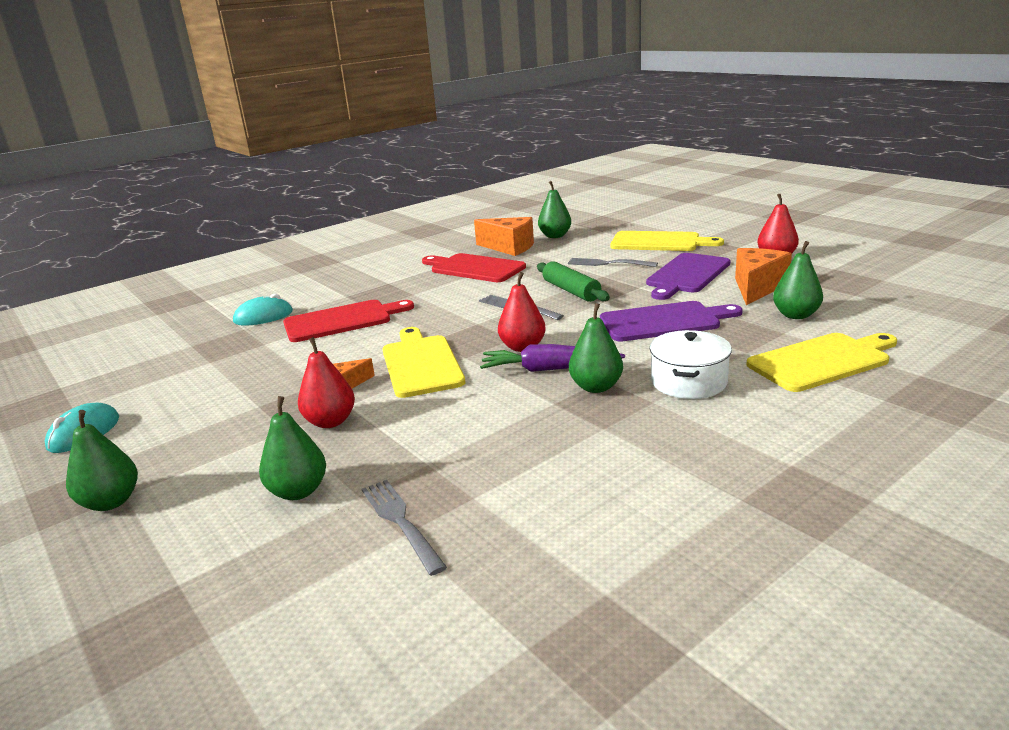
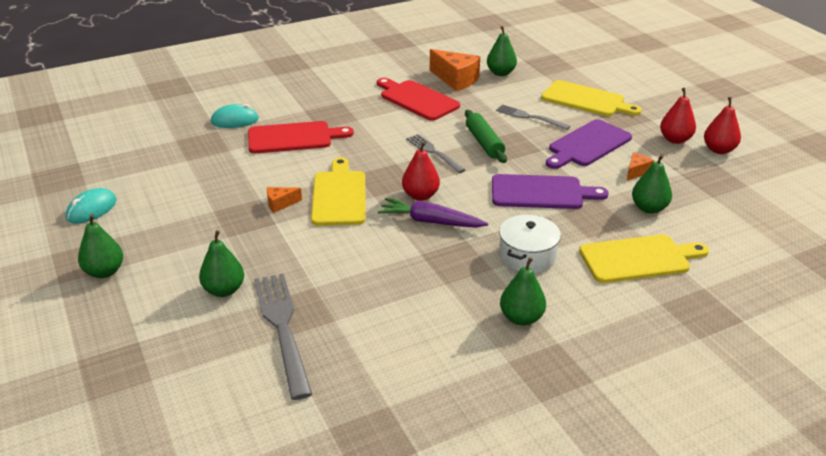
camera: 10 degrees right, 10 degrees up
red pear [298,337,355,428] -> red pear moved to [704,97,741,154]
grey fork [362,480,447,576] -> grey fork [254,273,312,400], size x1.65
green pear [569,303,623,393] -> green pear moved to [500,257,546,326]
orange cheese [735,248,792,305] -> orange cheese [627,152,654,181], size x0.51

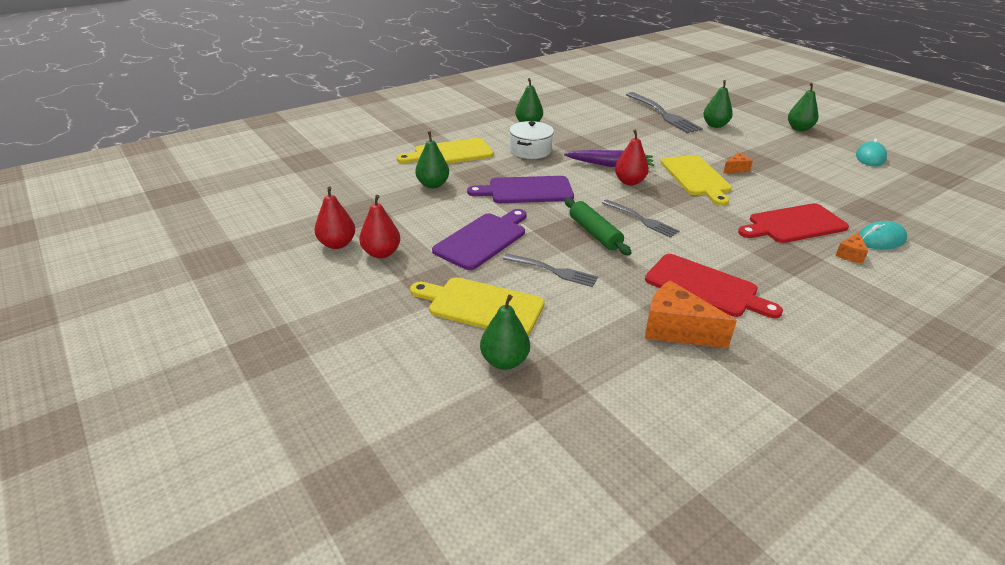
camera: 170 degrees right, 0 degrees up
green pear [487,26,517,76] -> green pear moved to [480,295,530,370]
orange cheese [627,152,654,181] -> orange cheese moved to [835,232,868,264]

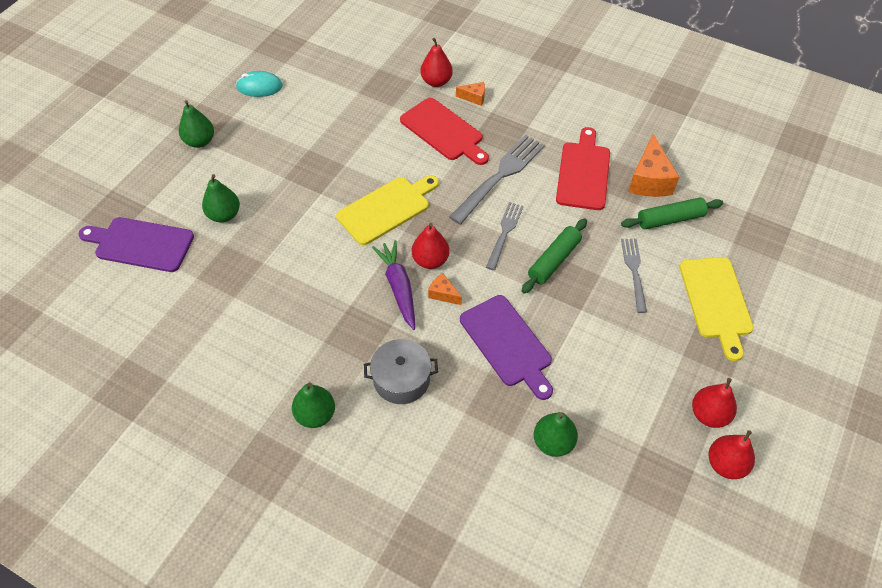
camera: 115 degrees left, 20 degrees up
yellow cutting board [397,138,494,164] -> none
purple cutting board [432,209,527,270] -> purple cutting board moved to [78,217,194,272]
green pear [480,295,530,370] -> none
white pot [509,121,554,159] -> grey pot [364,339,438,404]
grey fork [626,92,703,133] -> grey fork moved to [449,134,545,225]
orange cheese [723,153,753,173] -> orange cheese moved to [428,273,462,305]
turquoise mouse [859,221,907,249] -> red pear [420,38,453,87]
none -> green rolling pin [621,197,723,229]

